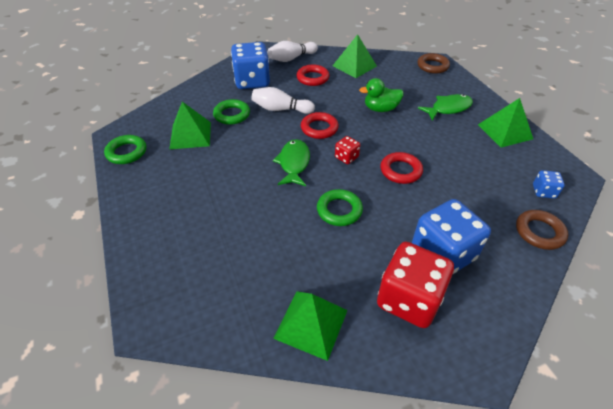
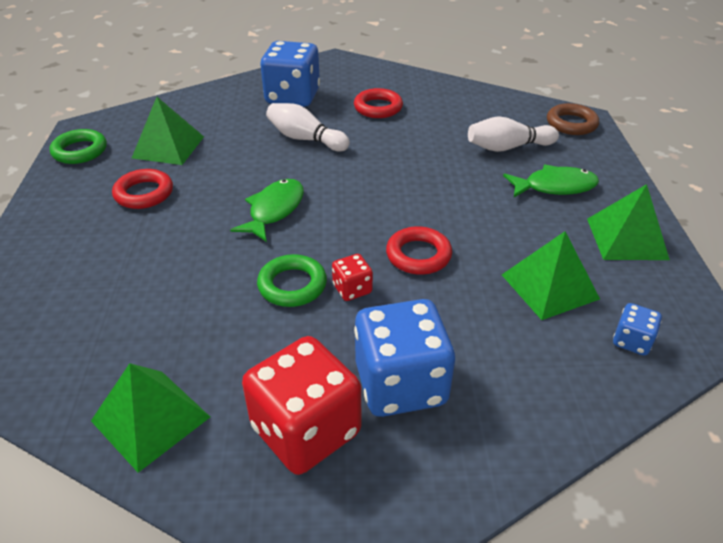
camera: 20 degrees right, 5 degrees down
green ring [213,99,250,125] -> none
white bowling pin [268,41,318,62] -> white bowling pin moved to [468,116,559,152]
red ring [301,112,339,139] -> red ring moved to [112,169,173,209]
green pyramid [333,34,377,78] -> green pyramid moved to [502,231,600,320]
red dice [335,136,360,164] -> red dice moved to [332,254,373,301]
green duck [359,78,404,112] -> none
brown ring [516,210,568,250] -> none

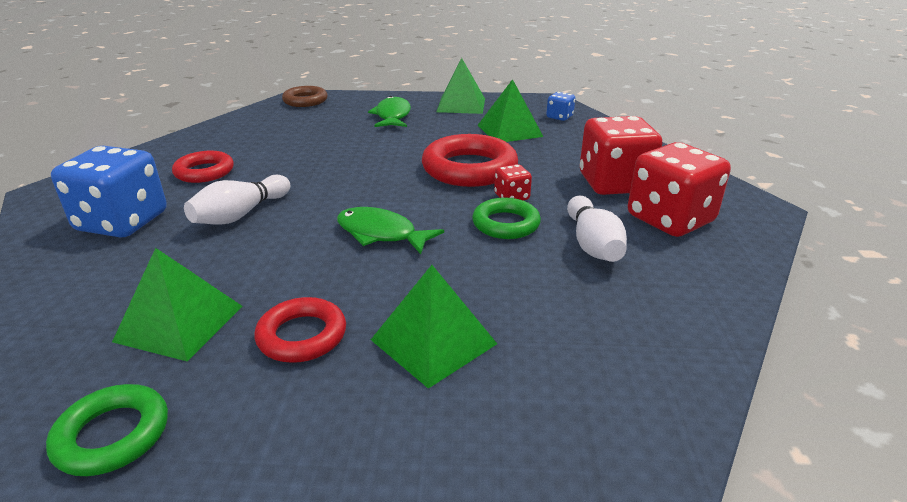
camera: 85 degrees left, 10 degrees down
green pyramid [91,363,210,473] -> green pyramid moved to [371,265,497,389]
blue dice [354,299,455,417] -> red dice [580,116,662,195]
red ring [386,226,452,275] -> red ring [422,134,518,187], size x1.67
white bowling pin [468,116,559,152] -> white bowling pin moved to [567,196,627,262]

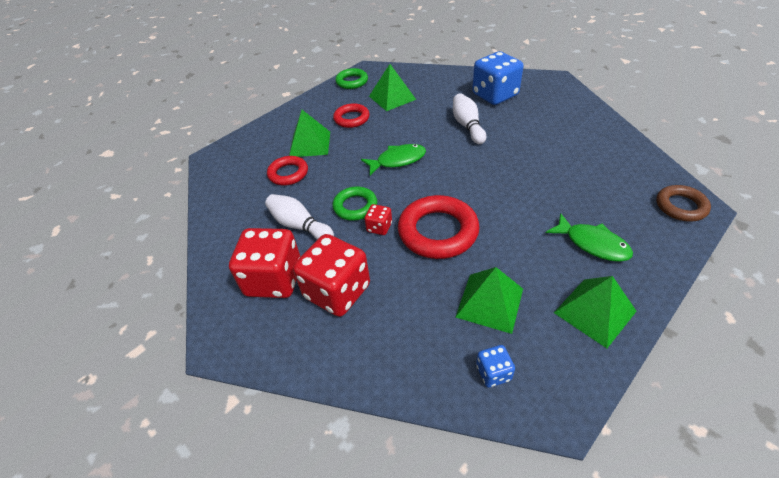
camera: 135 degrees right, 15 degrees up
red ring [172,151,234,183] -> red ring moved to [267,156,308,185]

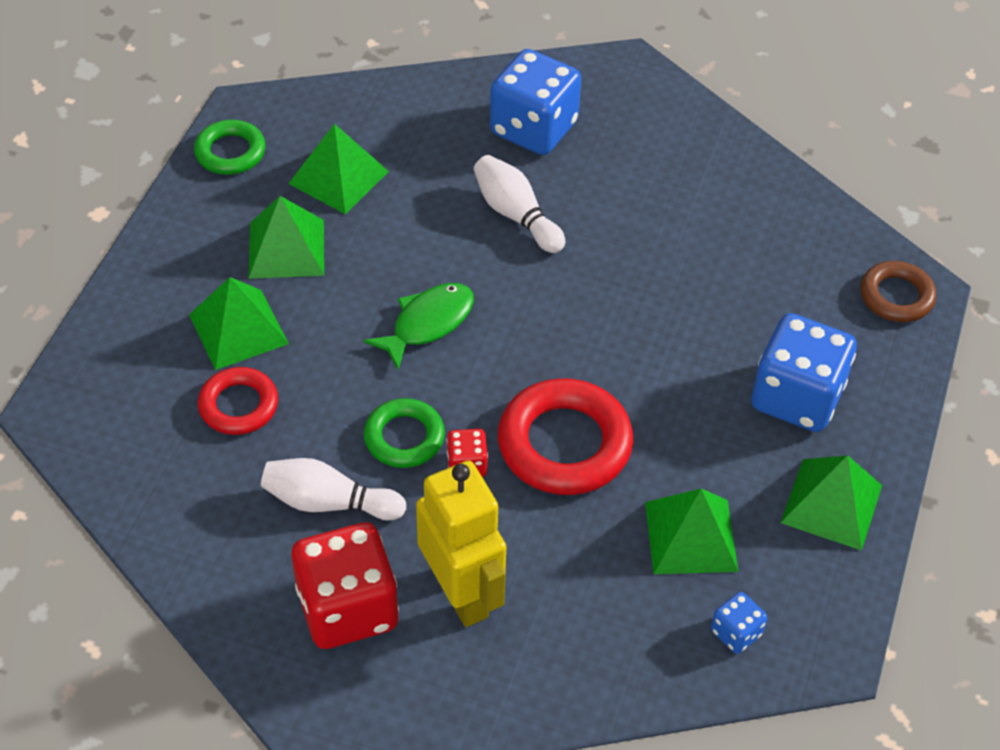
camera: 30 degrees left, 5 degrees up
red dice [293,234,370,317] -> yellow robot [416,461,506,627]
red ring [333,103,370,128] -> green pyramid [248,196,324,279]
green fish [546,213,633,262] -> blue dice [751,313,857,432]

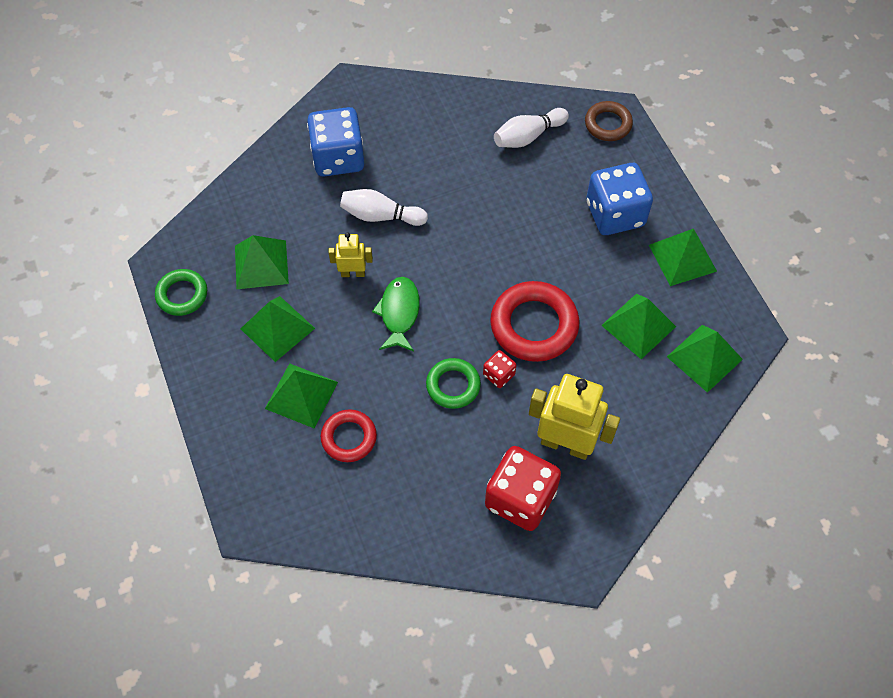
camera: 40 degrees left, 10 degrees up
white bowling pin [261,458,406,521] -> white bowling pin moved to [494,108,569,148]
blue dice [711,592,767,654] -> green pyramid [667,325,743,393]
none -> yellow robot [328,232,373,277]

